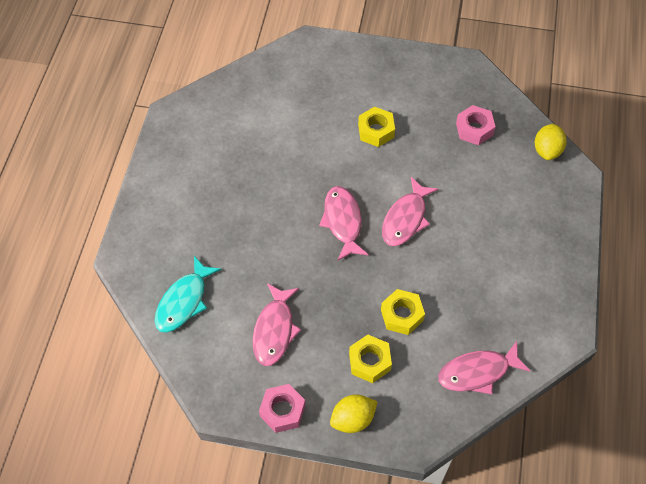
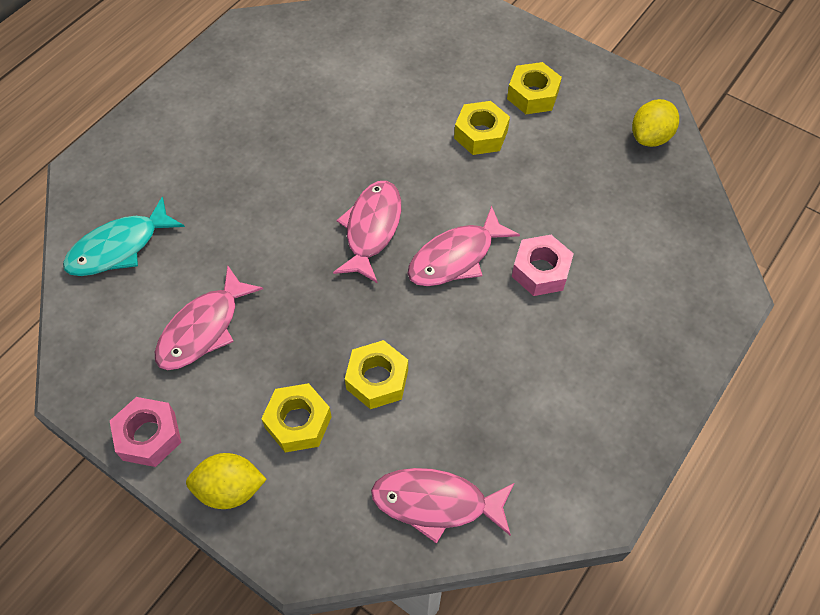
camera: 25 degrees right, 0 degrees up
pink nut [456,105,496,145] -> pink nut moved to [512,235,574,296]
yellow lemon [535,124,567,160] -> yellow lemon moved to [632,99,679,147]
none -> yellow nut [507,62,562,114]

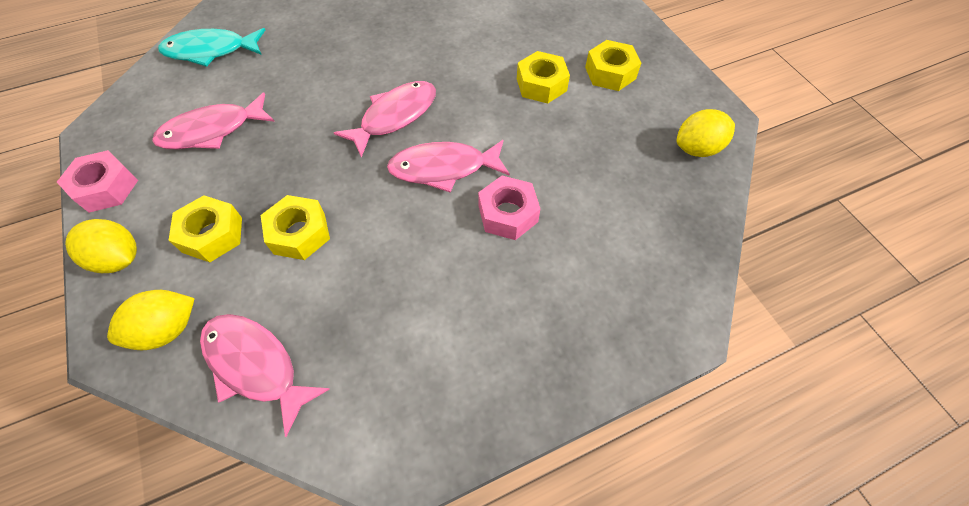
camera: 30 degrees right, 0 degrees up
none -> yellow lemon [107,290,195,350]

